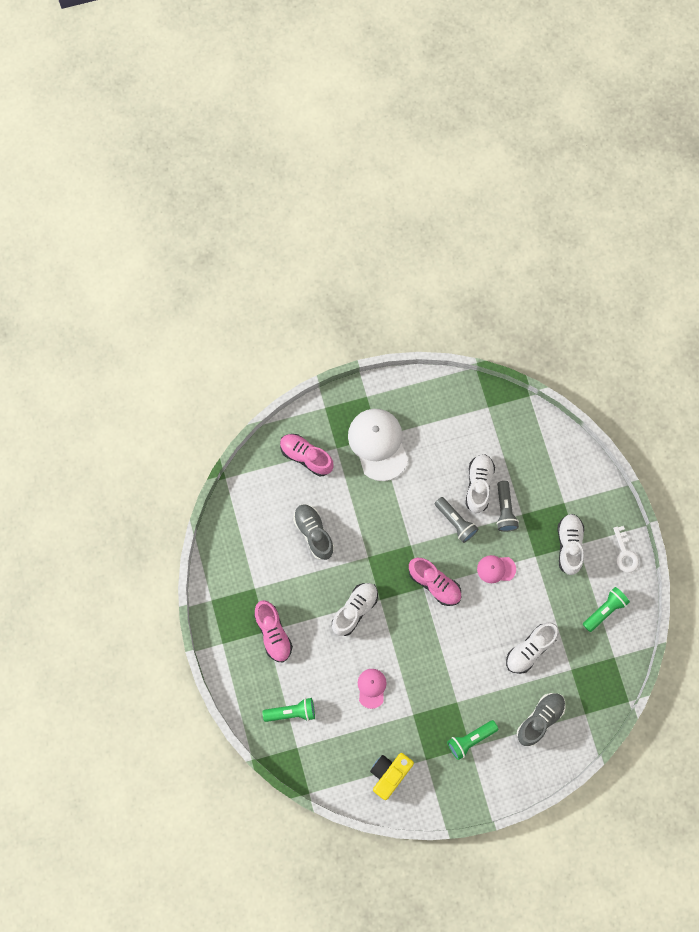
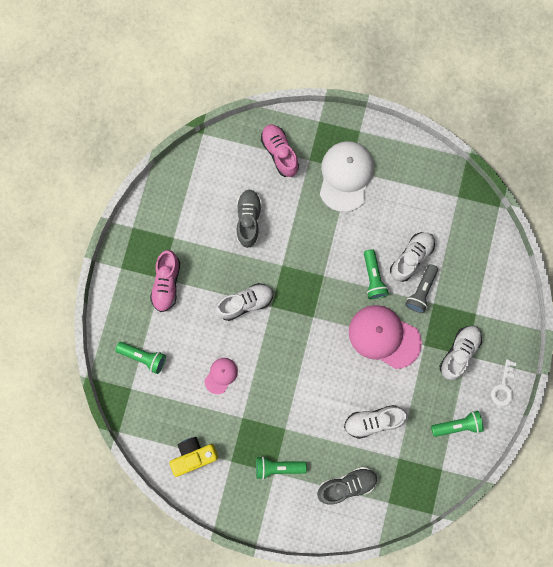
camera: 30 degrees right, 5 degrees up
pink shoe [409,558,461,606] -> none
grey flashlight [435,497,478,543] -> green flashlight [364,249,389,299]
pink cap [477,555,516,583] -> pink cap [349,305,422,369], size x1.98

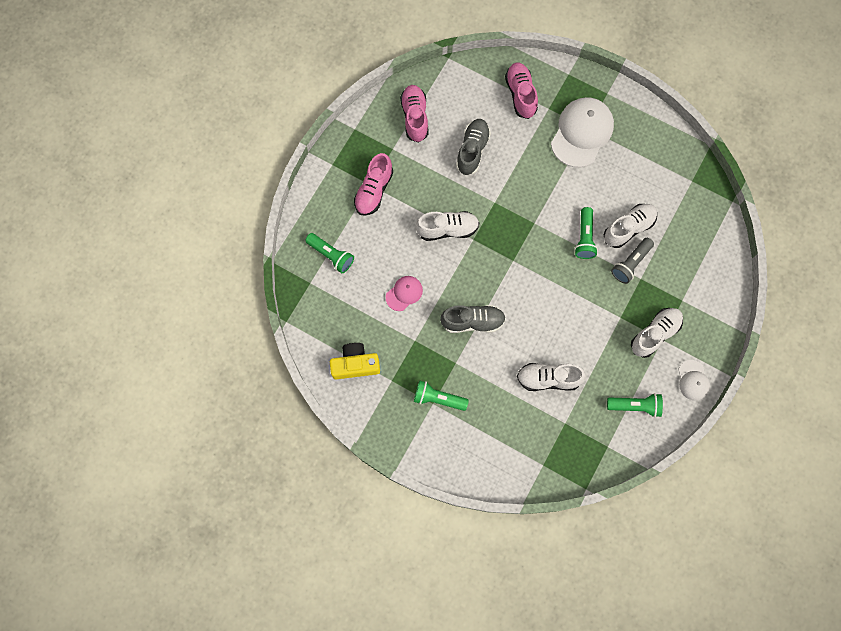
camera: 15 degrees right, 5 degrees down
grey shoe [317,467,378,505] -> grey shoe moved to [440,305,506,333]
pink cap [349,305,422,369] -> none
white key [491,359,516,406] -> white cap [678,360,710,401]
none -> pink shoe [400,85,429,142]

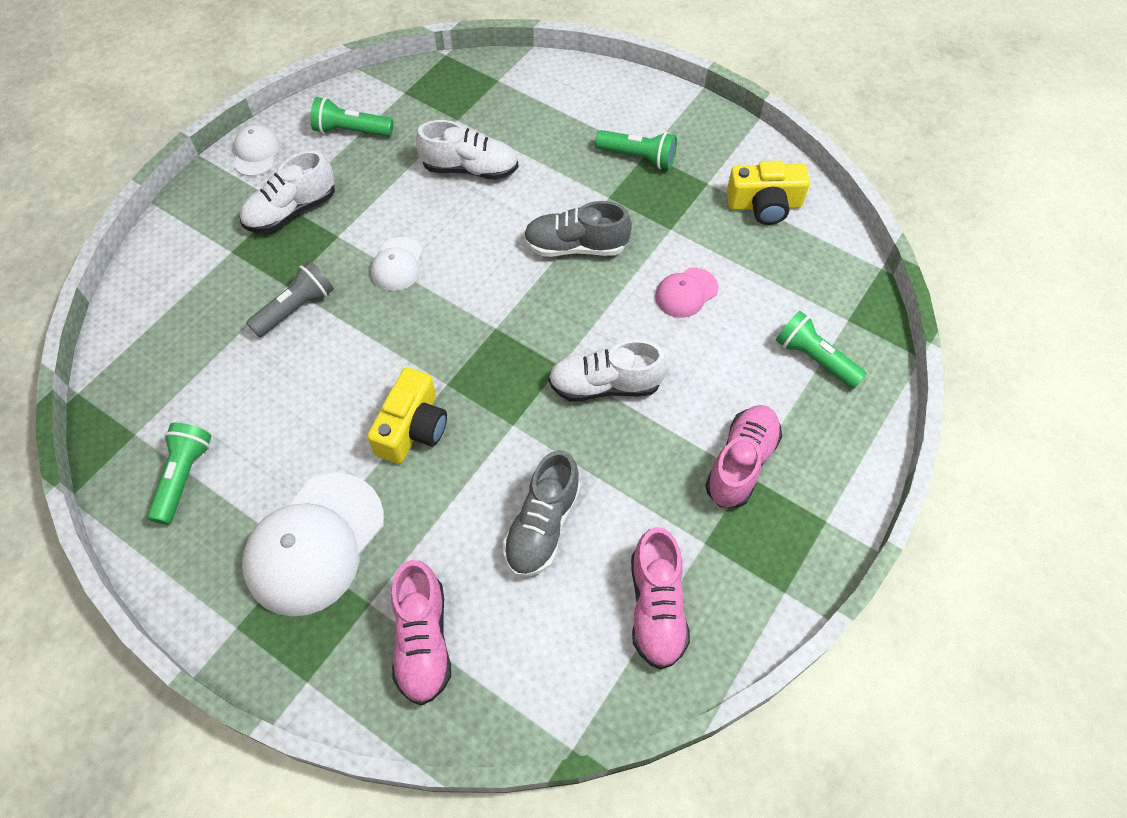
camera: 175 degrees left, 15 degrees down
green flashlight [574,207,598,259] -> green flashlight moved to [147,423,211,525]
white shoe [604,204,658,248] -> none
none -> yellow camera [367,367,447,464]
none -> white cap [371,237,423,291]

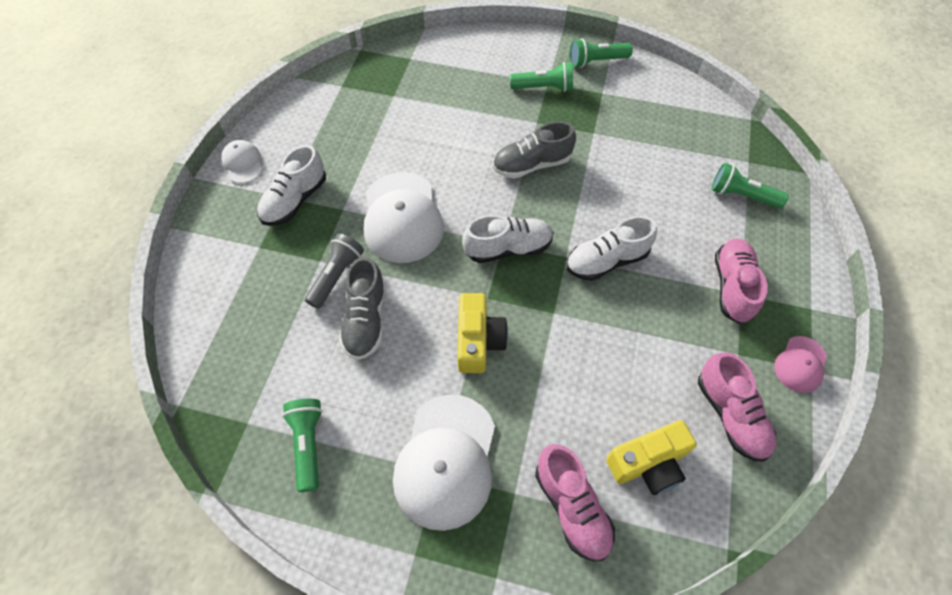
camera: 20 degrees left, 0 degrees up
green flashlight [311,97,394,137] -> green flashlight moved to [570,38,633,68]
white cap [371,237,423,291] -> white cap [364,172,444,263], size x1.98
white shoe [416,120,518,180] -> white shoe moved to [463,215,554,263]
grey shoe [503,450,581,577] -> grey shoe moved to [339,257,386,360]
pink cap [655,267,718,318] -> pink cap moved to [774,336,827,393]
yellow camera [726,161,810,225] -> yellow camera moved to [606,420,697,495]

